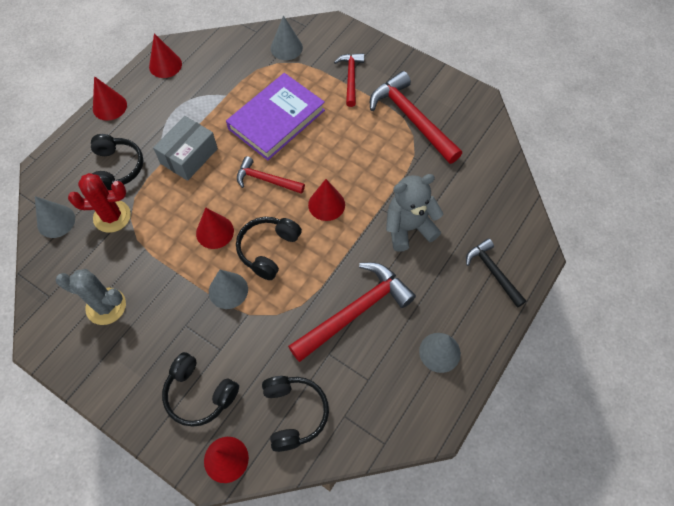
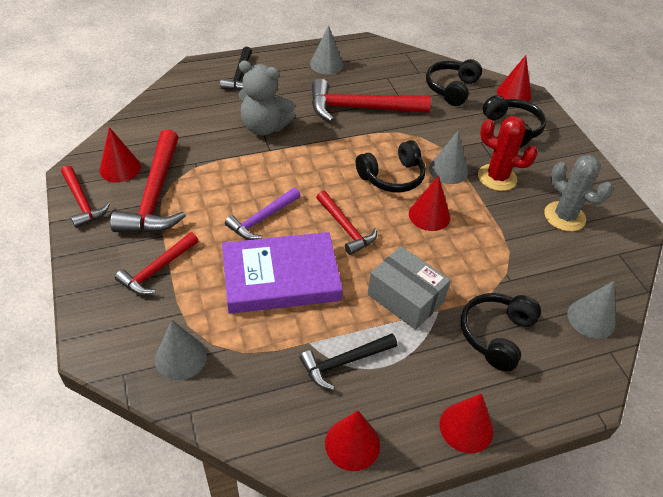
camera: 145 degrees left, 15 degrees down
red cactus [68,173,131,233] -> red cactus moved to [478,116,538,191]
grey box [153,116,218,181] -> grey box turned 60 degrees clockwise [368,246,451,330]
red cone [308,179,345,221] -> red cone moved to [99,127,141,183]
none -> red hammer [61,165,110,228]
none -> purple hammer [225,188,301,240]
none -> black hammer [299,333,397,390]

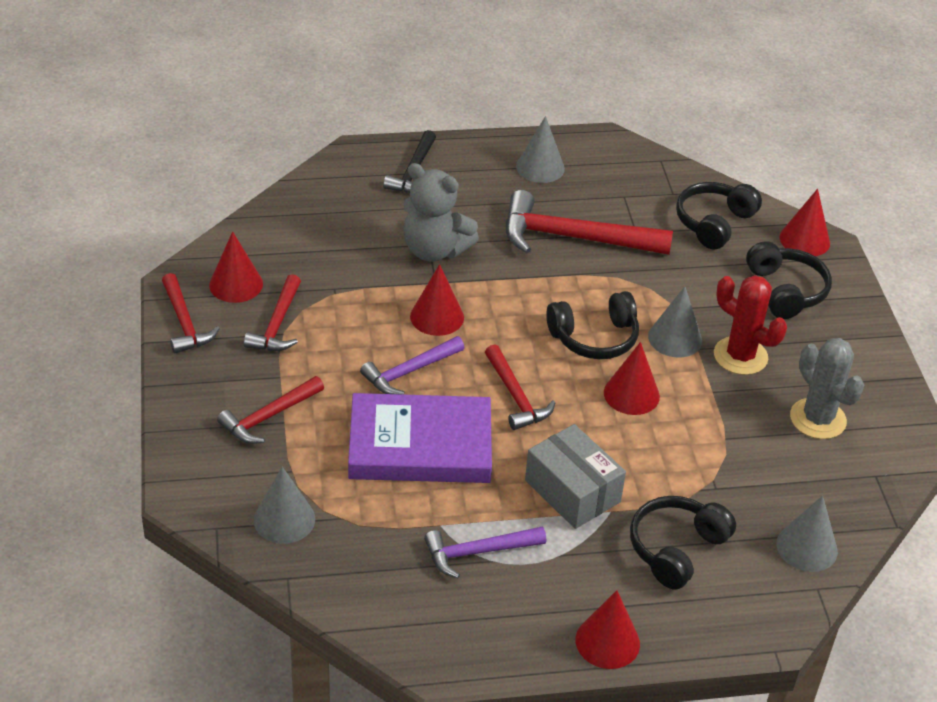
camera: 10 degrees right, 5 degrees down
red hammer [110,129,186,233] -> red hammer [244,274,301,351], size x0.58
black hammer [299,333,397,390] -> purple hammer [424,527,546,578]
red cone [325,411,380,471] -> red cone moved to [410,264,464,336]

